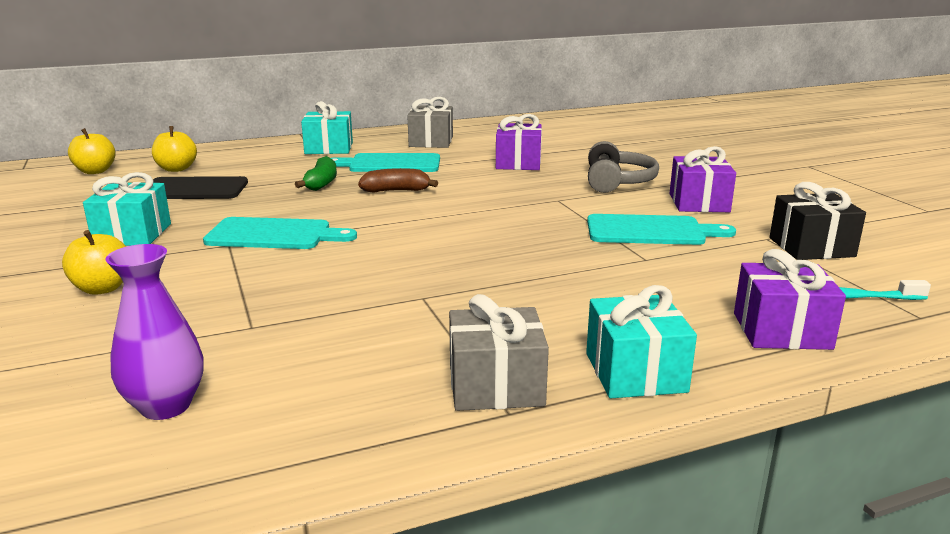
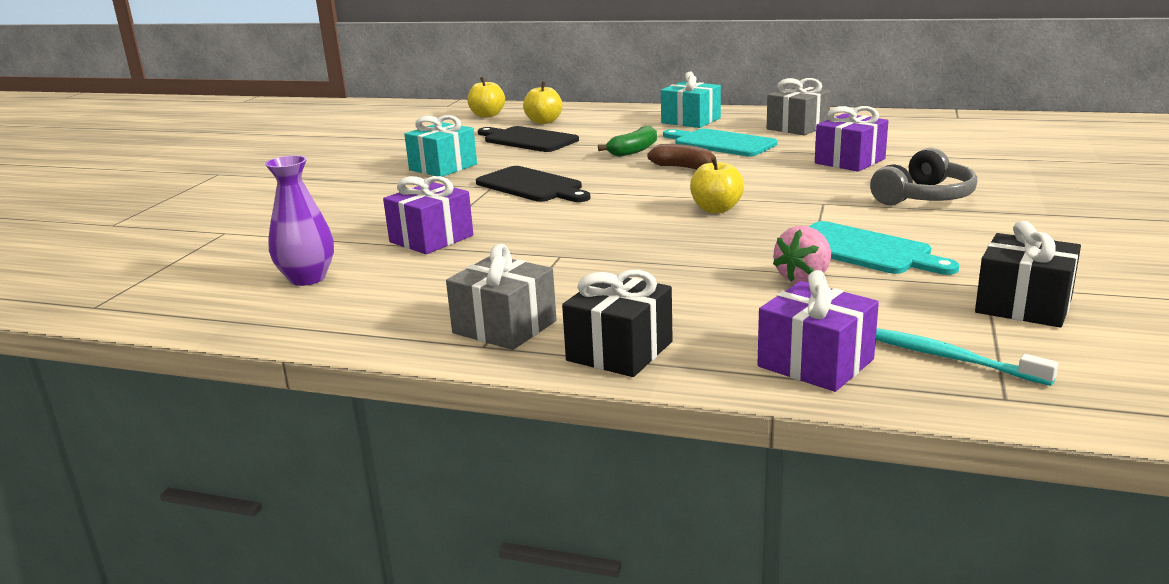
camera: 40 degrees right, 0 degrees up
yellow apple [62,230,126,295] -> yellow apple moved to [690,157,744,213]
turquoise cutting board [203,217,357,249] -> black cutting board [476,166,590,202]
turquoise gift [586,285,697,398] -> black gift [562,270,673,377]
purple gift [670,146,736,212] -> purple gift moved to [383,176,473,254]
none -> pink strawberry [773,226,831,284]

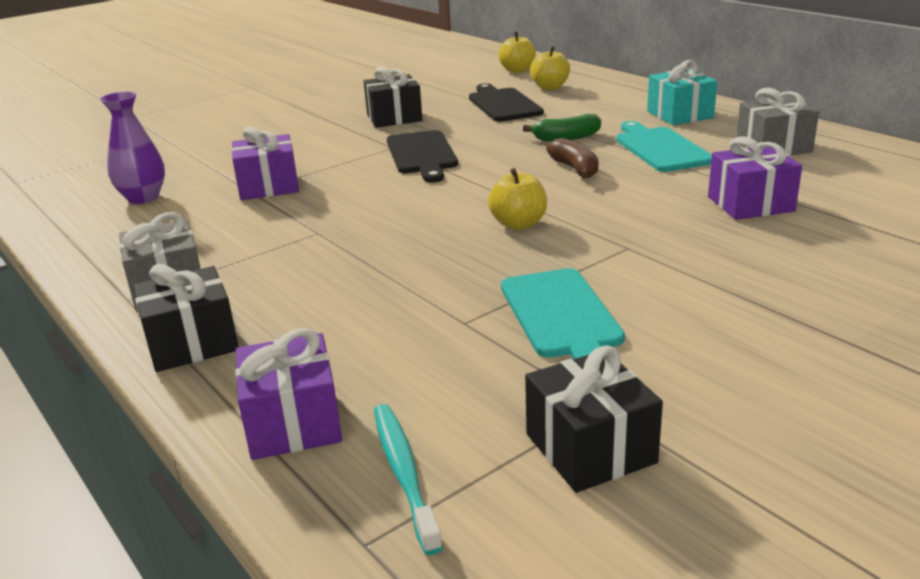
camera: 35 degrees right, 5 degrees up
turquoise gift [404,115,477,177] -> black gift [364,67,422,128]
pink strawberry [773,226,831,284] -> none
grey headphones [870,148,977,206] -> none

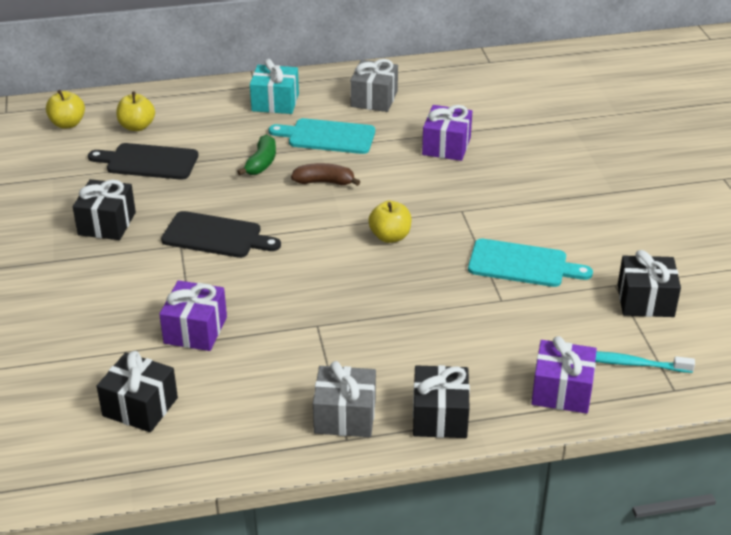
camera: 65 degrees left, 10 degrees up
purple vase [100,92,165,204] -> black gift [97,351,178,432]

